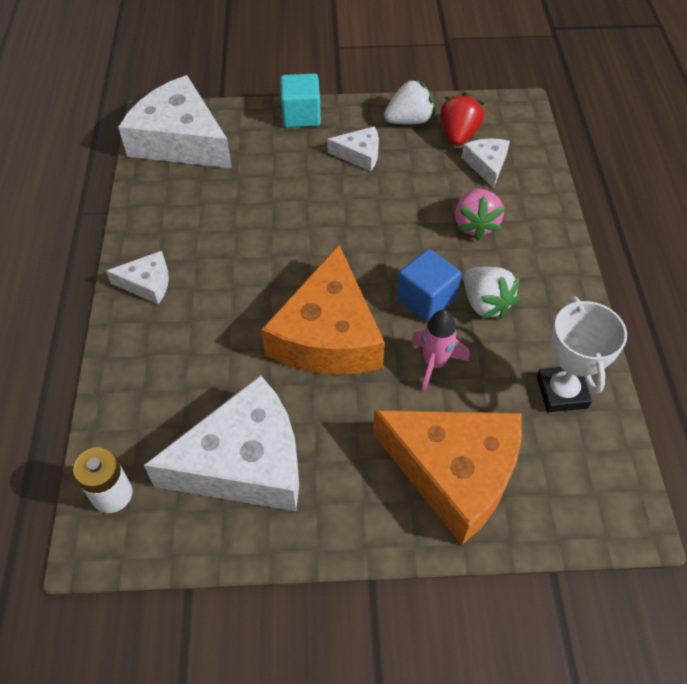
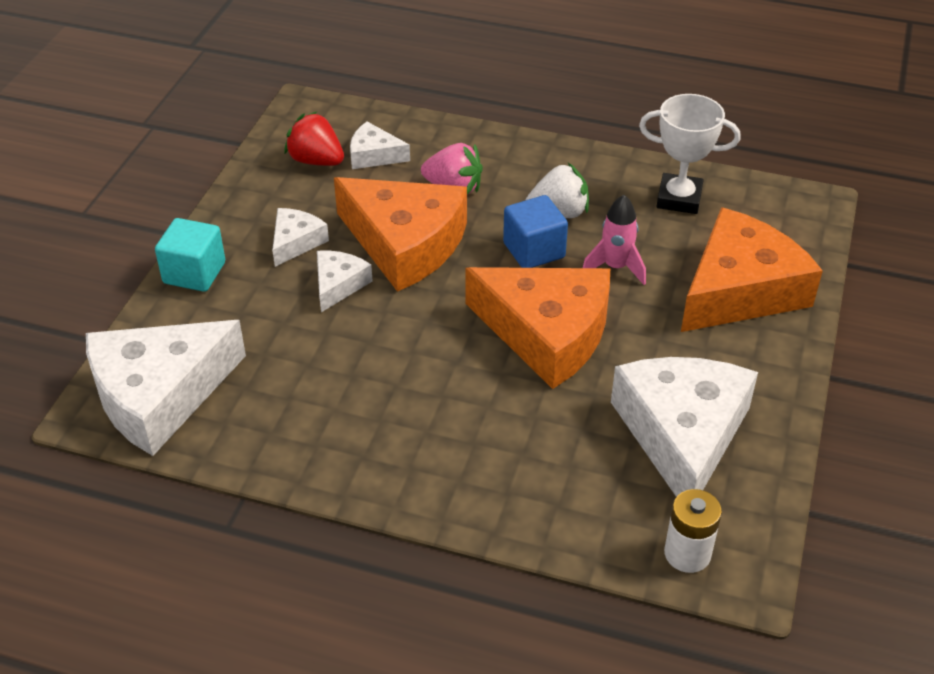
camera: 70 degrees left, 10 degrees down
white cheese [106,251,169,305] -> white cheese moved to [317,250,373,312]
white strawberry [384,78,435,125] -> none
none -> orange cheese [334,177,467,292]

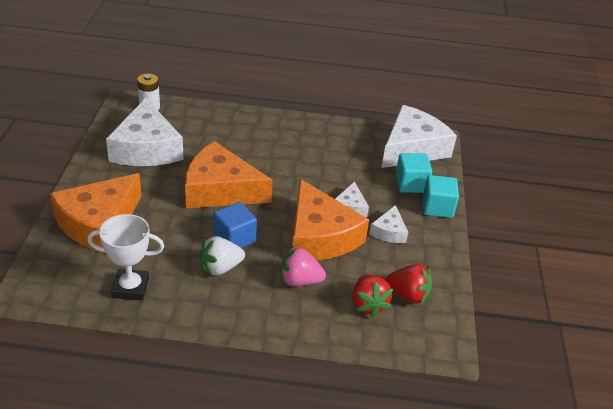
camera: 165 degrees right, 5 degrees down
orange cheese [334,177,467,292] -> orange cheese turned 135 degrees counterclockwise [292,179,369,260]
white cheese [350,122,410,169] -> red strawberry [352,275,393,318]
pink rocket [583,195,646,285] -> none
none -> turquoise cube [395,153,432,193]

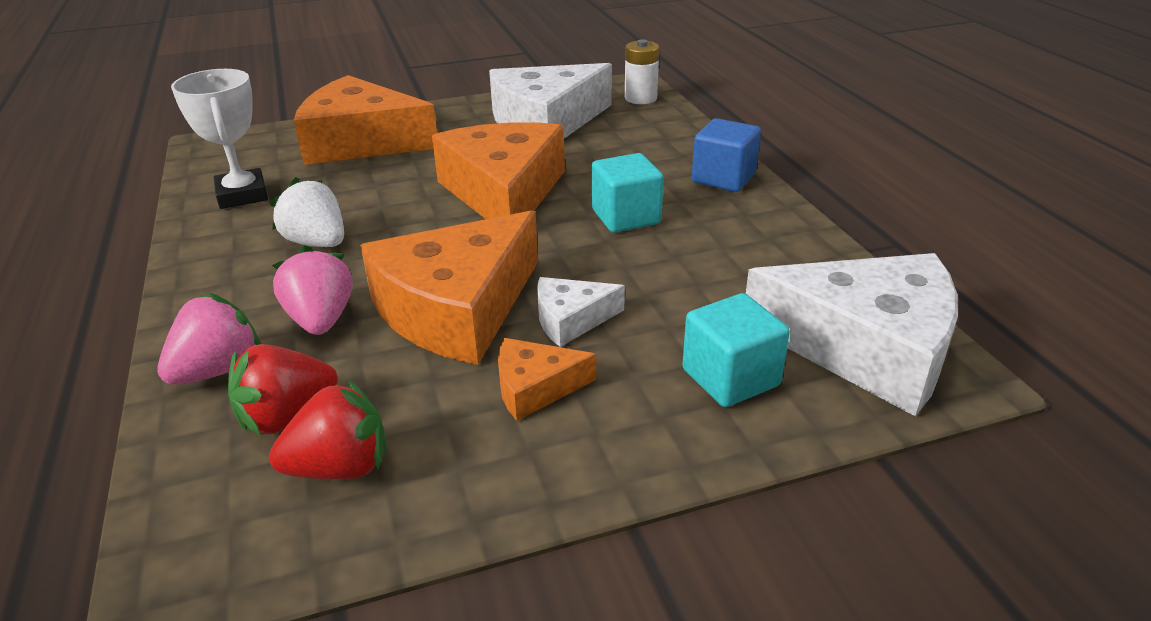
camera: 70 degrees right, 5 degrees down
blue cube [213,202,257,248] -> blue cube moved to [692,118,761,192]
white cheese [369,205,408,243] -> orange cheese [498,338,596,421]
red strawberry [386,264,432,305] -> red strawberry turned 105 degrees counterclockwise [269,380,386,480]
turquoise cube [423,175,459,218] -> turquoise cube moved to [592,153,664,233]
none -> pink strawberry [157,293,261,385]

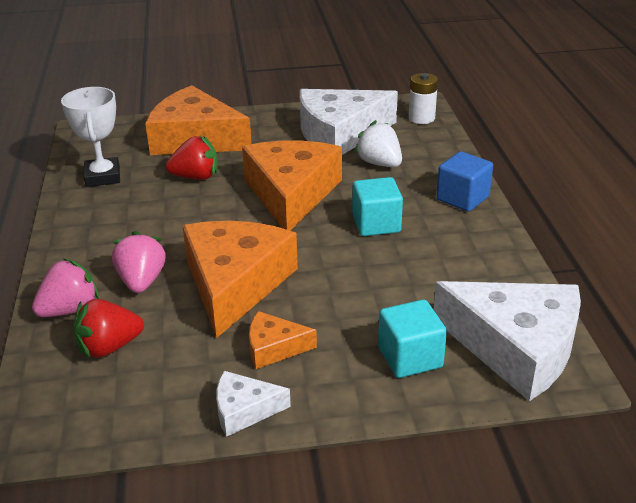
camera: 10 degrees right, 0 degrees up
white strawberry [269,177,344,247] -> white strawberry moved to [354,120,402,167]
red strawberry [269,380,386,480] -> red strawberry moved to [166,136,218,180]
orange cheese [360,210,538,365] -> orange cheese turned 135 degrees clockwise [183,221,298,338]
white cheese [537,277,625,347] -> white cheese moved to [216,371,291,437]

